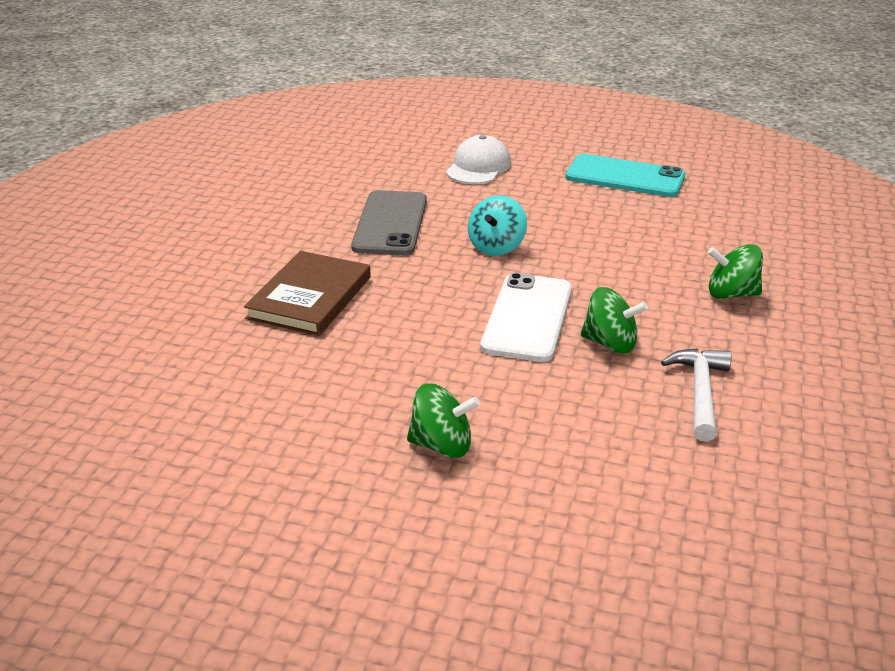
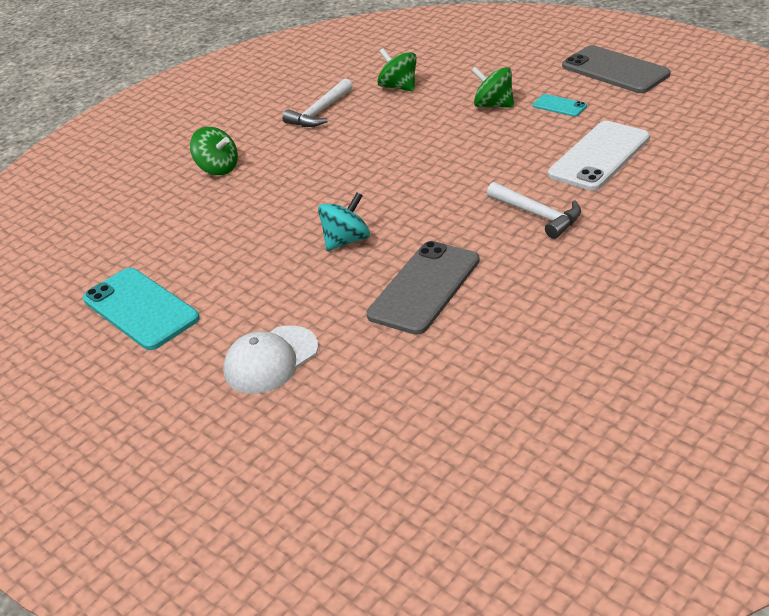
camera: 150 degrees left, 5 degrees up
brown book [244,251,371,336] -> white hammer [487,182,581,239]
white phone [480,273,572,362] -> white phone moved to [548,121,650,191]
green spinning top [581,287,648,354] -> green spinning top moved to [377,48,417,91]
none -> turquoise phone [533,94,587,117]
none -> grey phone [562,45,670,93]

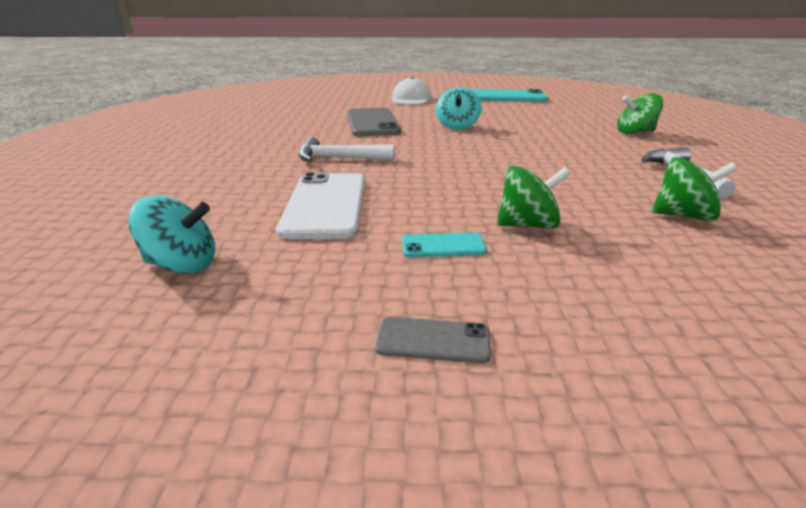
camera: 135 degrees right, 10 degrees down
grey phone [562,45,670,93] -> grey phone [375,317,491,364], size x0.48
none -> turquoise spinning top [128,195,215,274]

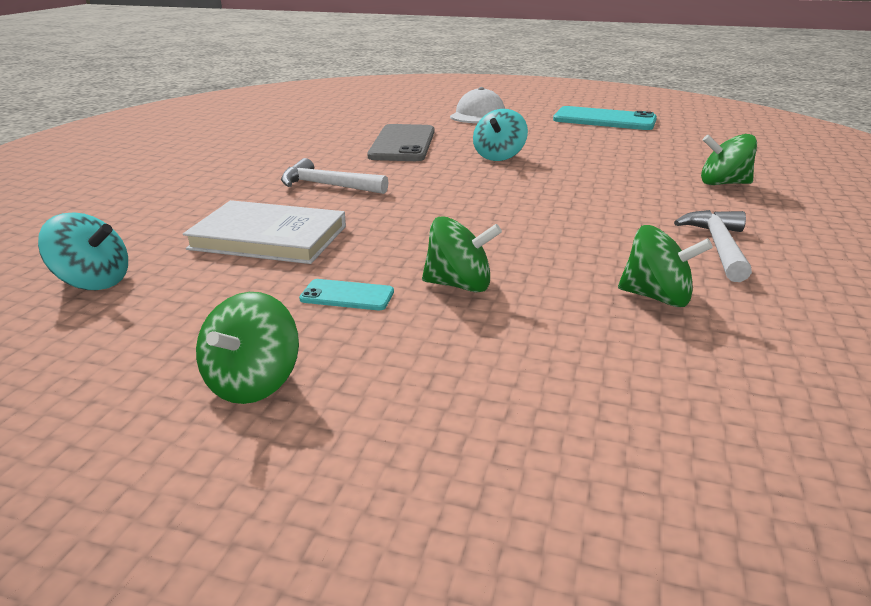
camera: 15 degrees right, 0 degrees up
white phone [276,172,365,239] -> white book [183,200,346,264]
grey phone [375,317,491,364] -> green spinning top [196,292,299,404]

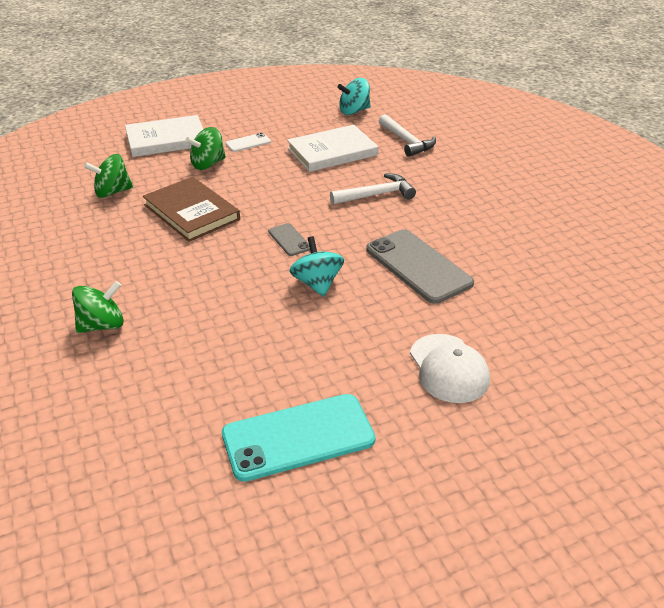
camera: 140 degrees right, 10 degrees up
green spinning top [196,292,299,404] -> none
turquoise phone [299,279,394,310] -> white phone [226,133,271,152]
white hammer [674,210,752,282] -> white hammer moved to [379,114,436,157]
none -> white book [125,115,203,157]
none -> brown book [143,177,240,242]
none -> grey phone [268,223,310,256]

